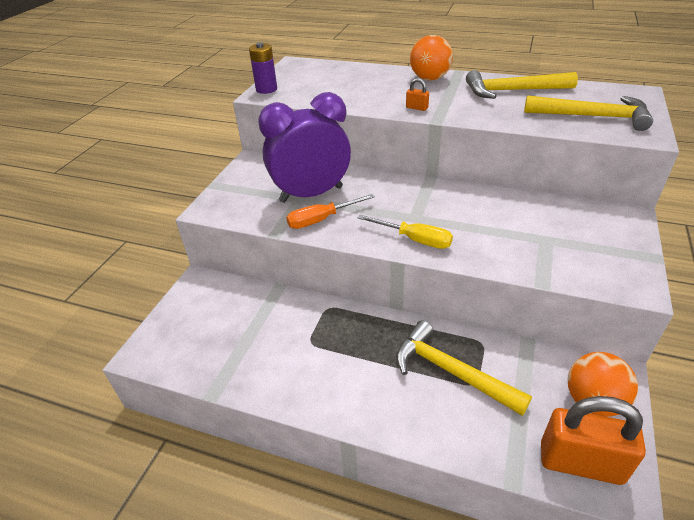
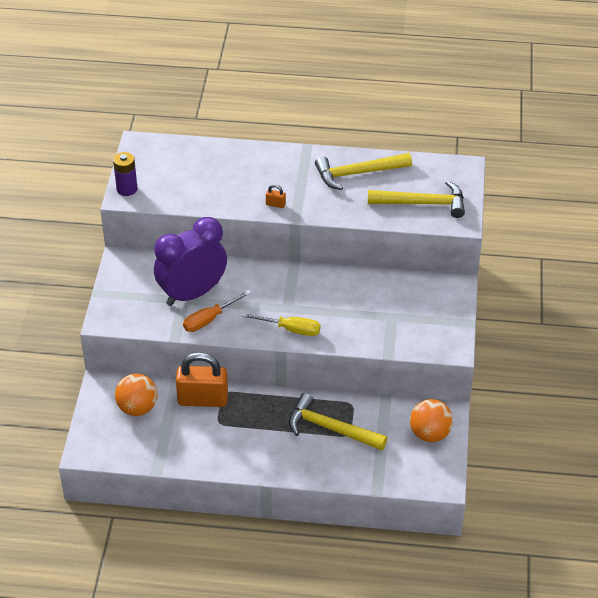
camera: 15 degrees left, 5 degrees up
orange ball [410,35,453,80] -> orange ball moved to [115,374,158,416]
orange padlock [541,396,646,485] -> orange padlock moved to [176,352,228,407]

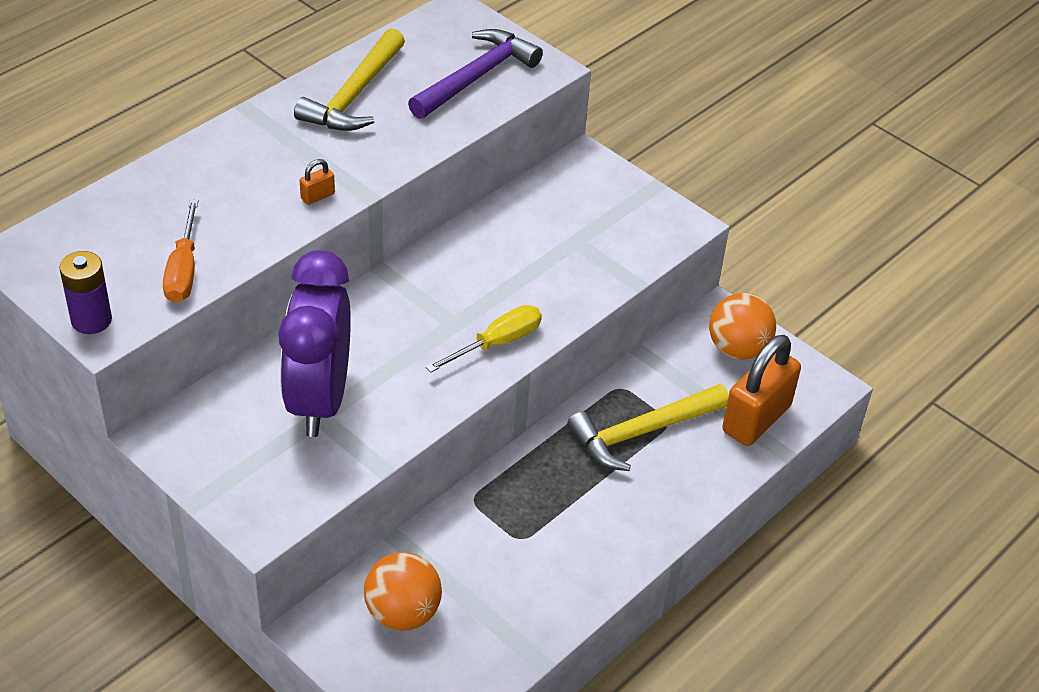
camera: 55 degrees left, 0 degrees up
orange padlock [176,352,228,407] -> orange padlock moved to [722,335,801,446]
orange screwdriver [183,290,251,332] -> orange screwdriver moved to [163,199,199,303]
yellow hammer [368,181,465,218] -> purple hammer [408,29,543,119]

